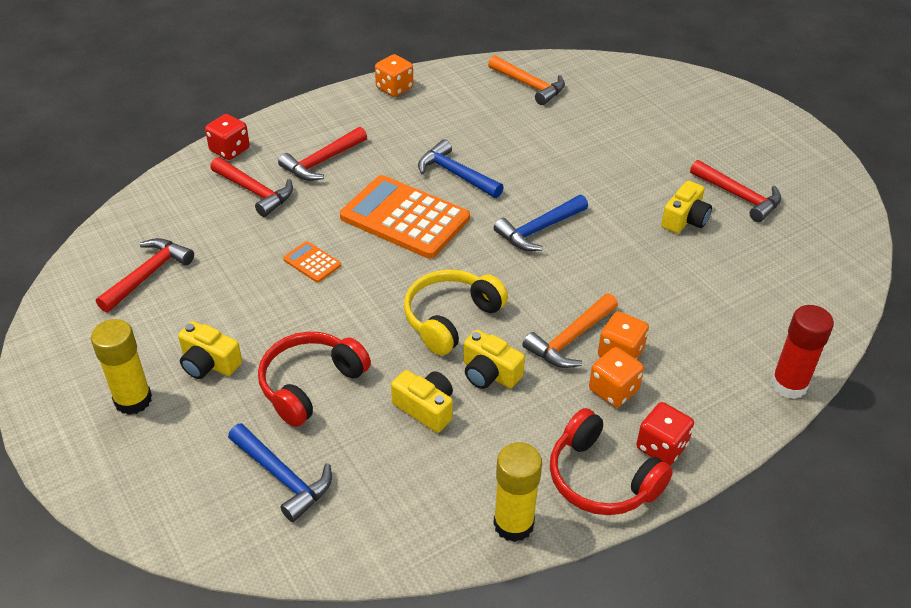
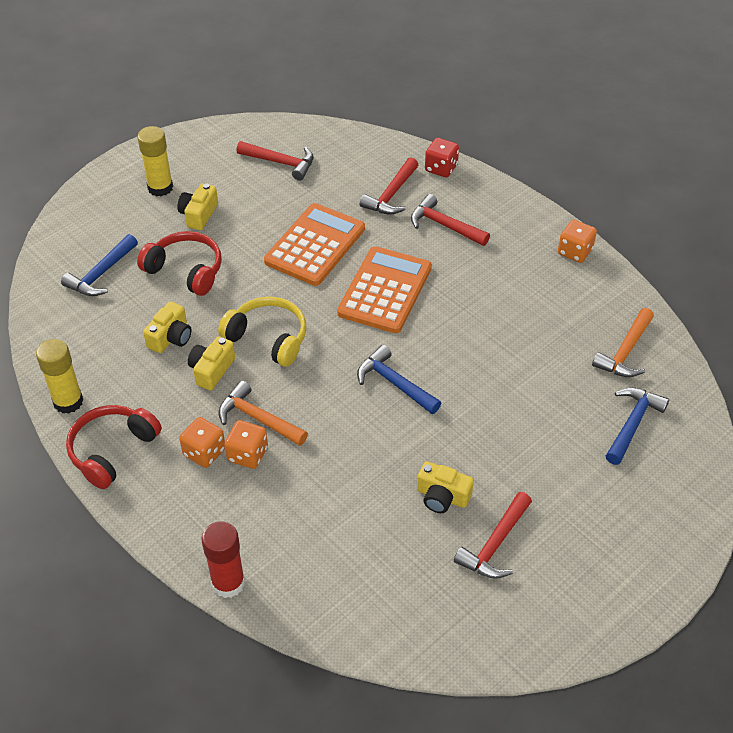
camera: 80 degrees right, 5 degrees up
orange calculator [283,241,341,283] -> orange calculator [264,203,365,286], size x2.30
blue hammer [418,140,504,198] -> blue hammer moved to [606,387,669,465]
red dice [636,402,694,465] -> none

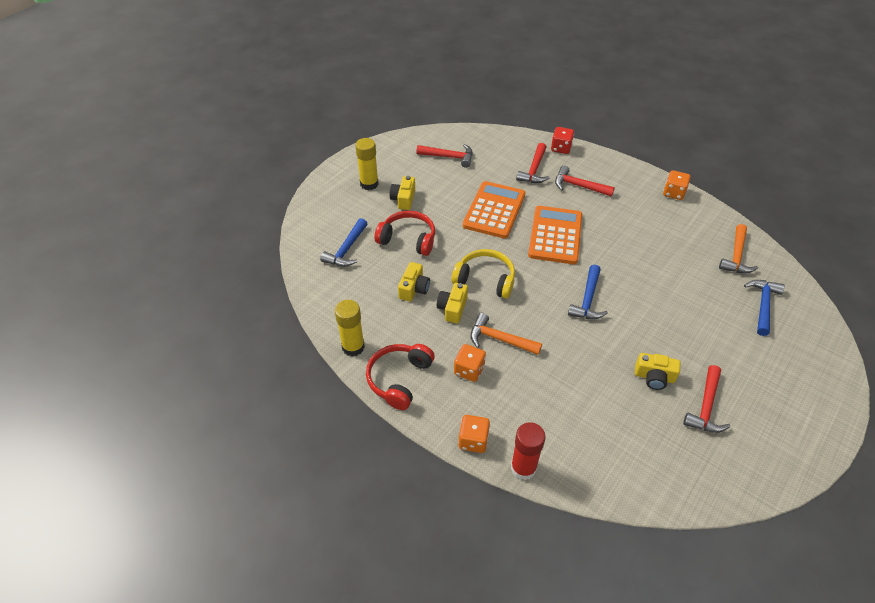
camera: 10 degrees left, 0 degrees up
orange dice [224,420,268,469] -> orange dice moved to [458,415,490,453]
blue hammer [357,345,441,414] -> blue hammer turned 105 degrees counterclockwise [568,265,608,319]

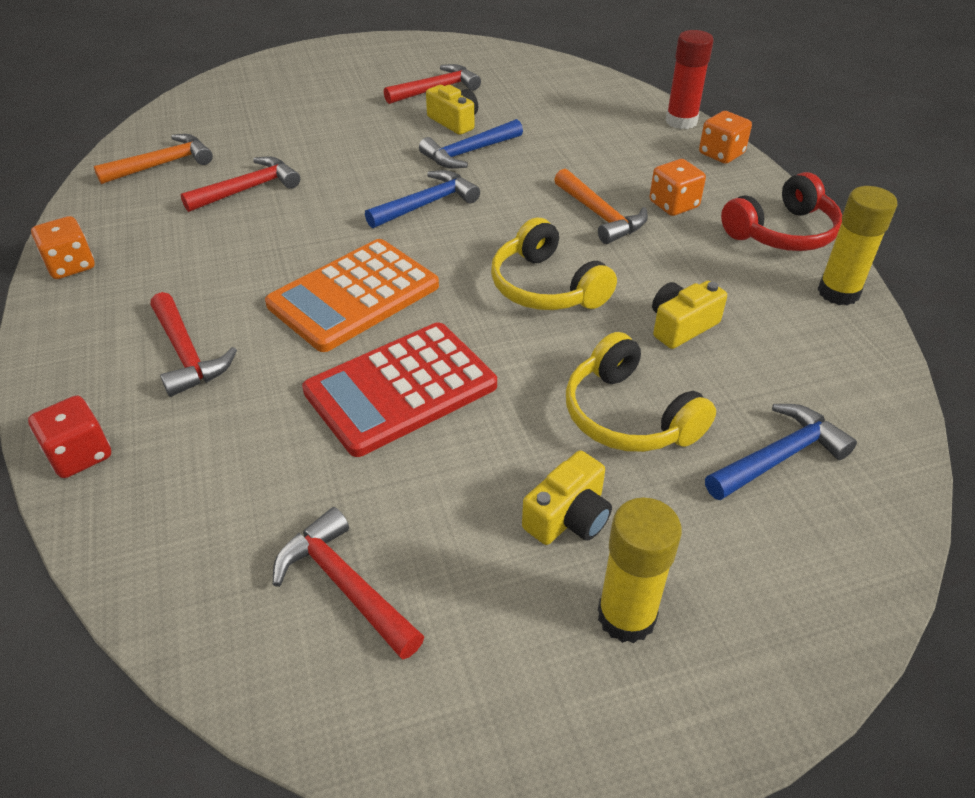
camera: 145 degrees left, 5 degrees down
red headphones [375,211,435,256] -> yellow headphones [566,332,716,452]
yellow camera [437,283,468,323] -> none
orange calculator [463,181,526,239] -> red calculator [302,322,497,457]
red hammer [516,143,549,183] -> red hammer moved to [180,156,300,212]
blue hammer [744,280,785,336] -> blue hammer moved to [419,119,523,169]

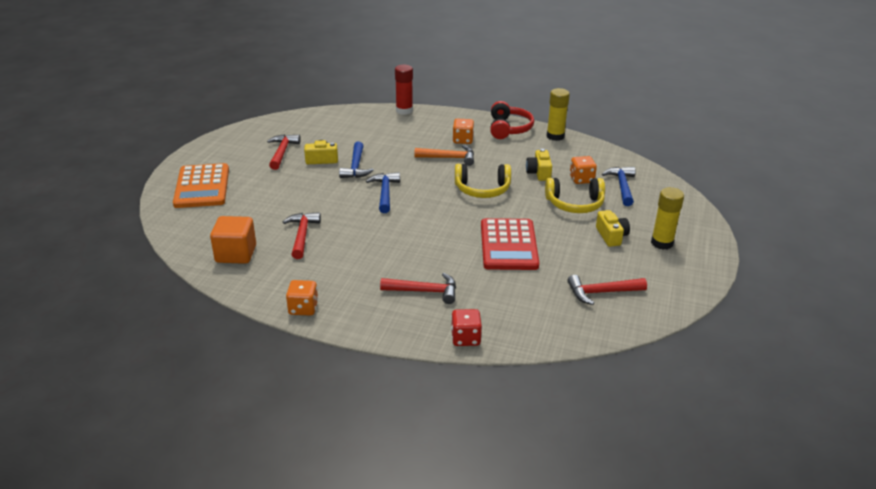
camera: 55 degrees left, 10 degrees down
orange hammer [94,134,213,184] -> orange cube [210,216,256,264]
orange calculator [265,239,439,352] -> orange calculator moved to [173,163,229,208]
orange dice [699,111,752,164] -> orange dice moved to [570,156,597,184]

